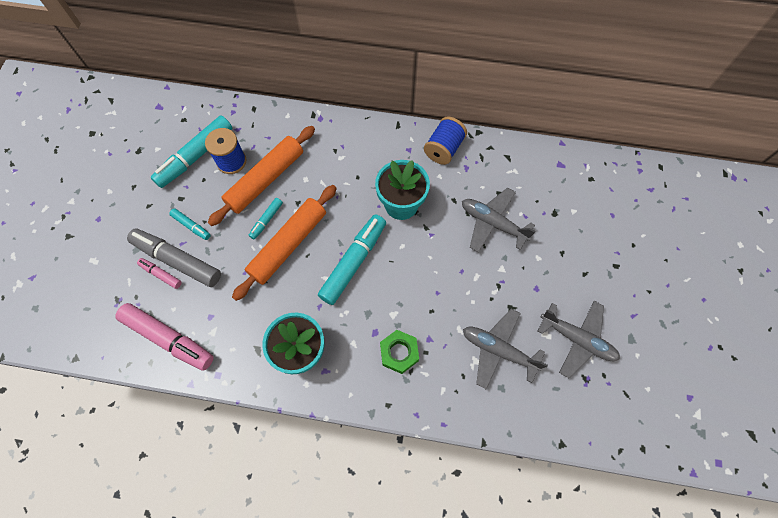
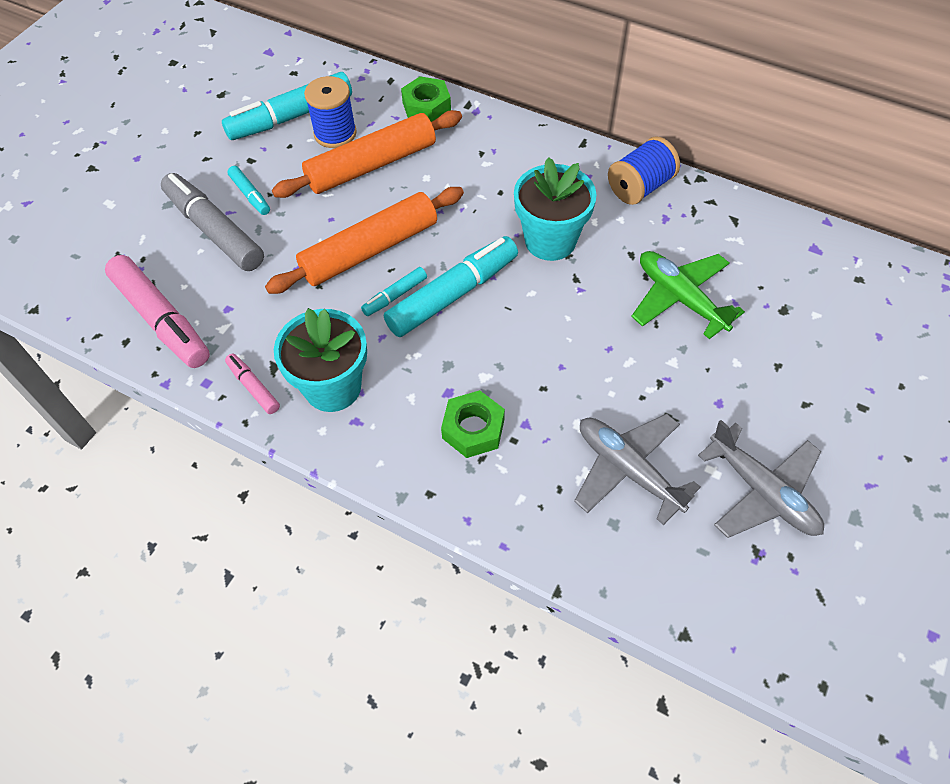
camera: 20 degrees right, 10 degrees down
pink marker [137,258,182,289] -> pink marker moved to [225,354,280,414]
turquoise marker [249,198,283,239] -> turquoise marker moved to [361,267,427,316]
grey plane [462,187,536,252] -> green plane [631,251,745,339]
none -> green nut [401,76,451,122]

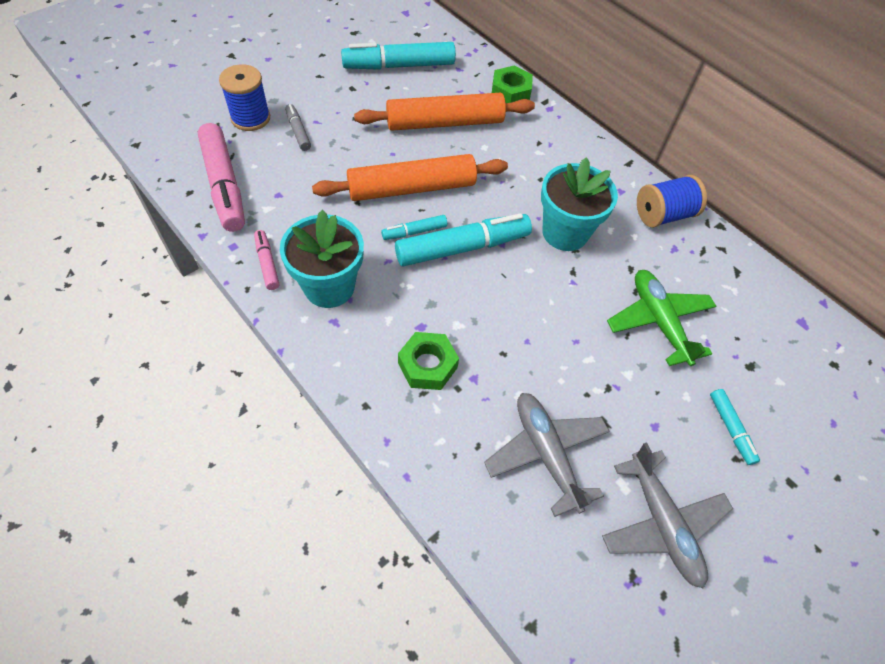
camera: 15 degrees right, 0 degrees up
grey marker [161,173,264,271] -> grey marker [285,104,311,151], size x0.49
turquoise marker [227,166,270,215] -> turquoise marker moved to [710,389,760,465]
blue spool [304,76,357,148] -> blue spool moved to [219,64,270,131]

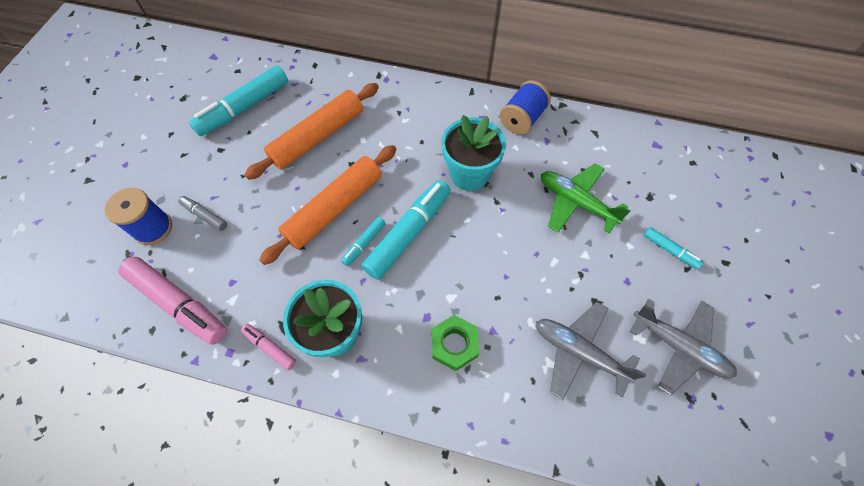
camera: 30 degrees left, 5 degrees up
green nut [492,66,533,103] -> none

